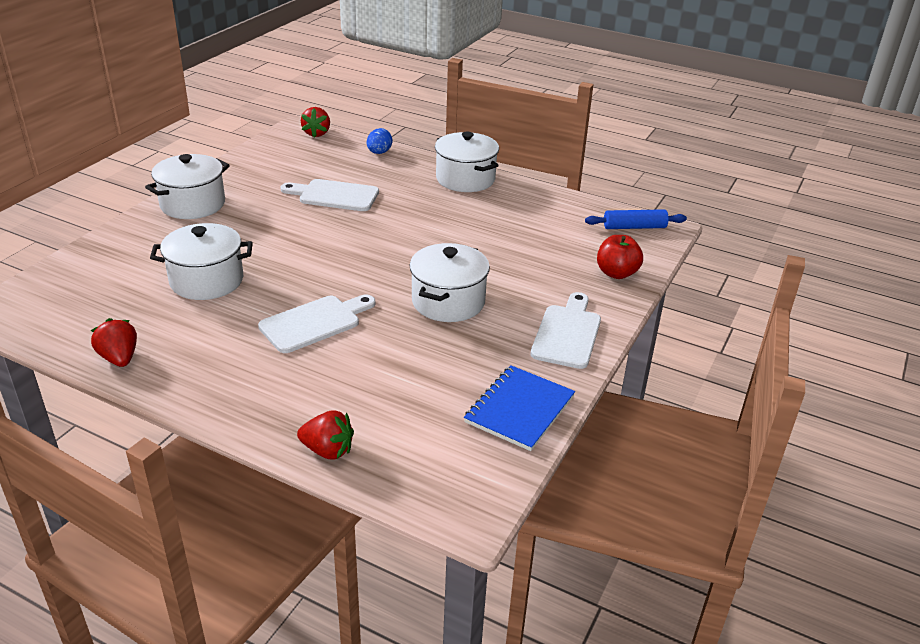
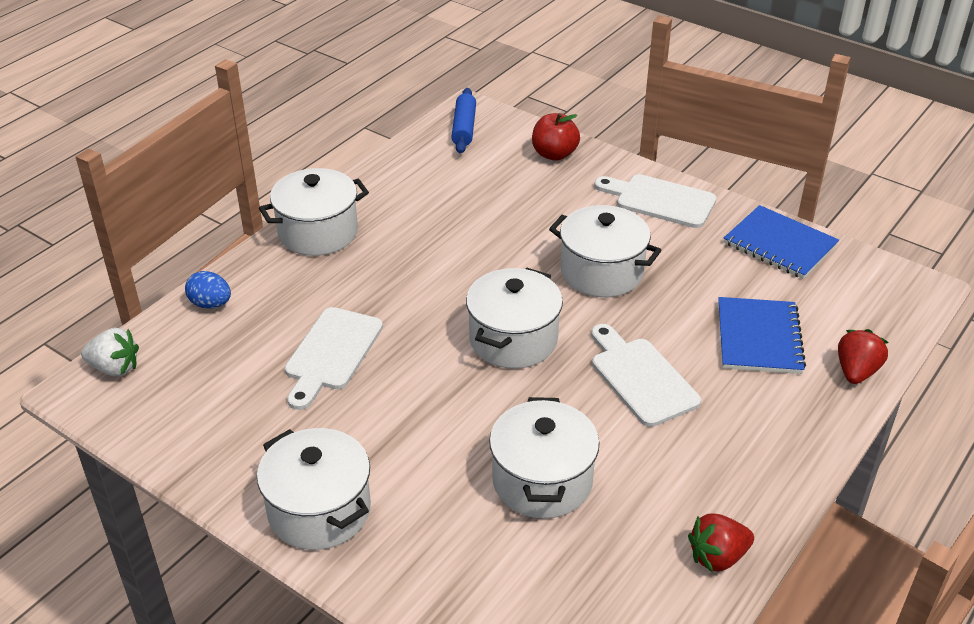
camera: 80 degrees left, 5 degrees up
red strawberry [301,107,330,138] -> white strawberry [81,328,139,376]
none -> white pot [466,267,563,369]
none -> blue notebook [718,297,806,374]

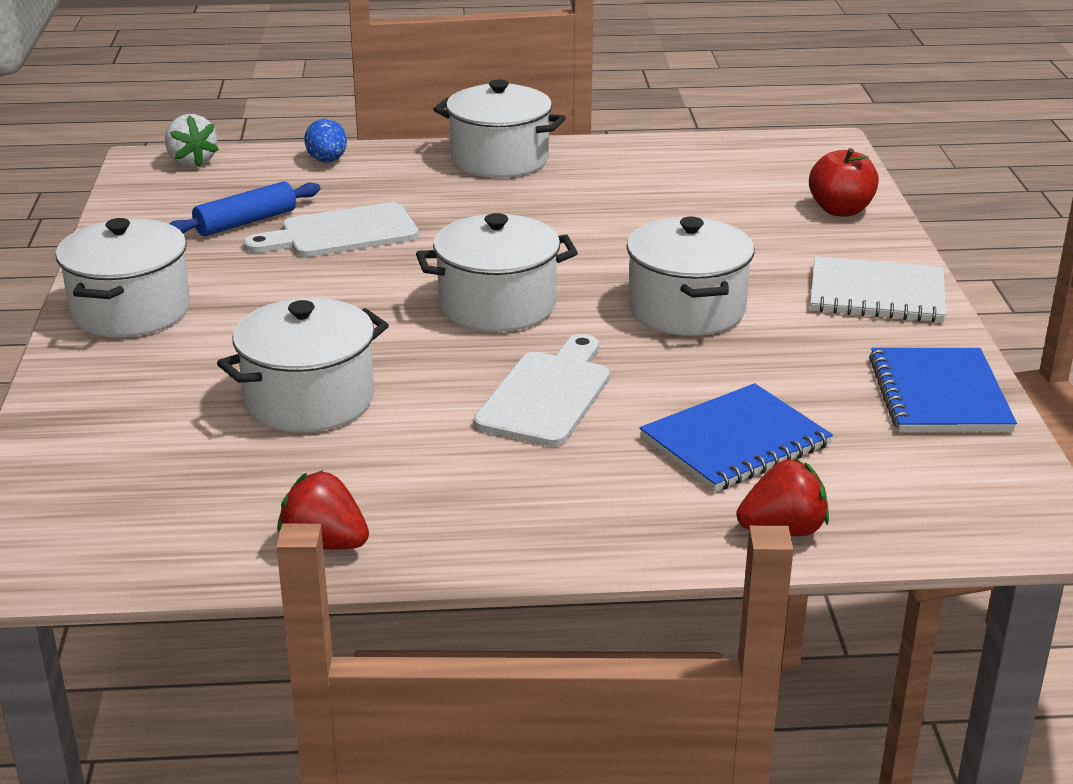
camera: 50 degrees right, 10 degrees down
blue rolling pin [452,88,476,154] -> blue rolling pin moved to [170,181,320,236]
white cutting board [594,174,717,228] -> white notebook [810,256,946,322]

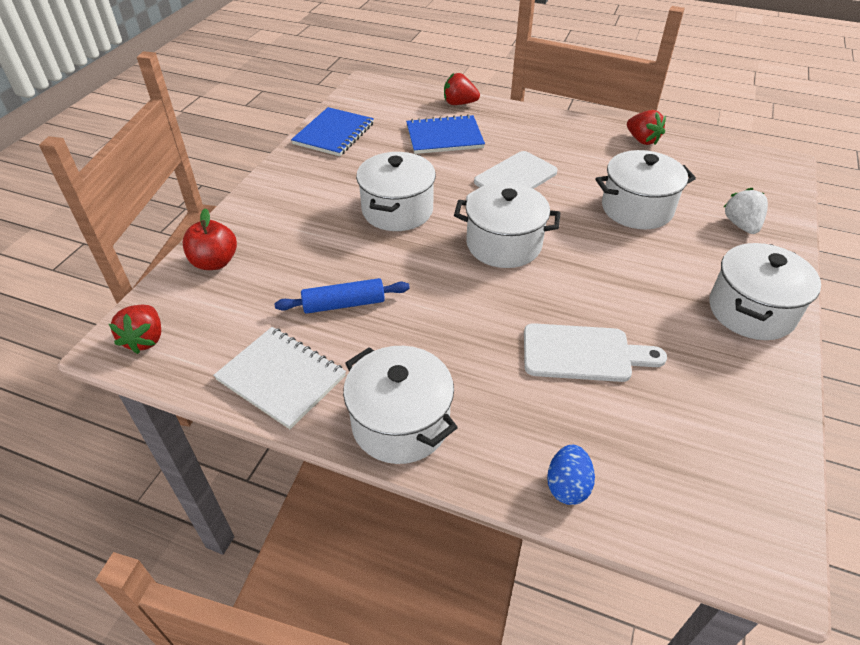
camera: 155 degrees left, 15 degrees up
white strawberry [165,114,219,167] -> white strawberry moved to [724,188,768,234]
blue rolling pin [170,181,320,236] -> blue rolling pin moved to [275,278,410,314]
white notebook [810,256,946,322] -> white notebook moved to [213,327,346,429]
none -> red strawberry [109,305,161,354]

